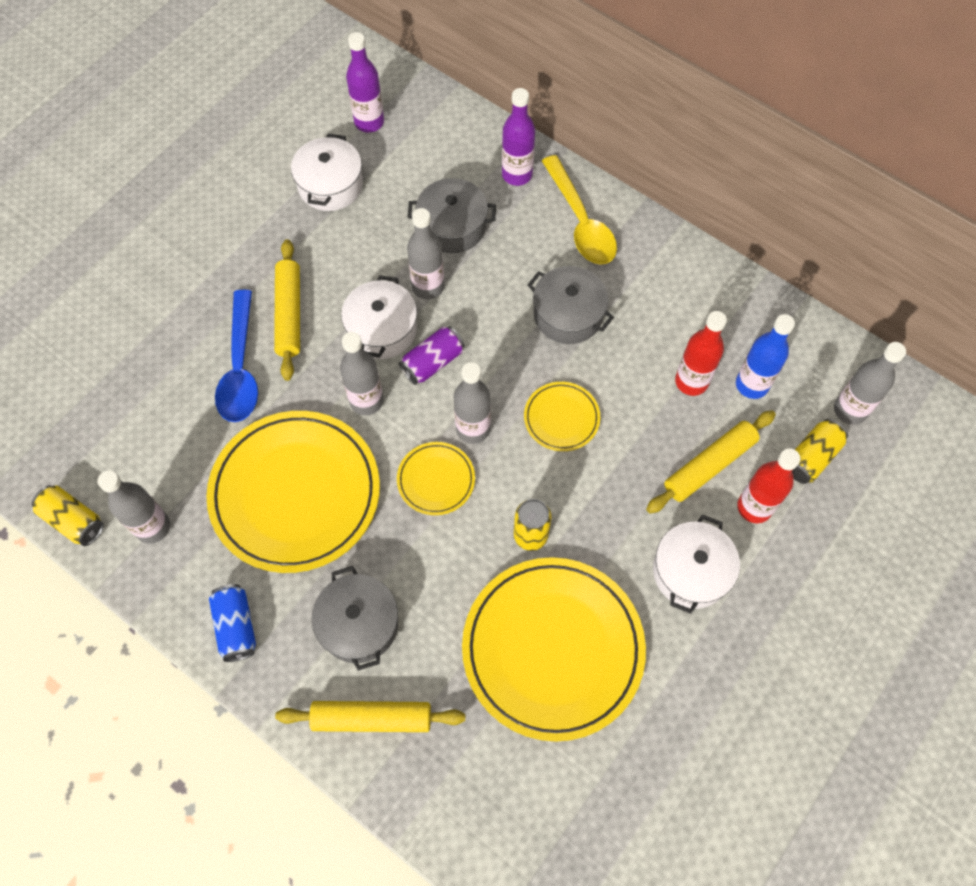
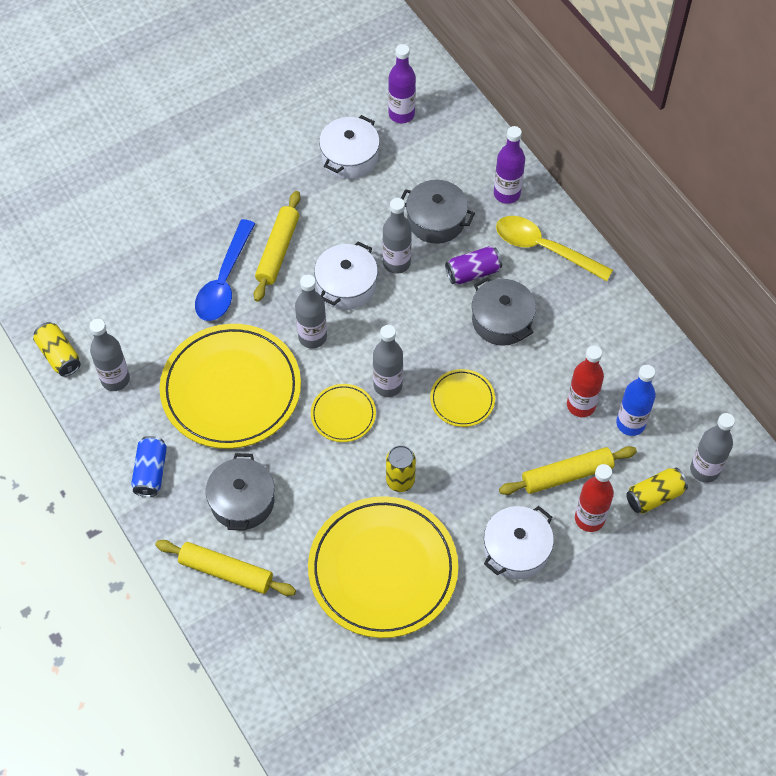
camera: 20 degrees right, 5 degrees down
purple can [399,326,464,385] -> purple can moved to [445,246,502,284]
yellow spoon [542,155,617,265] -> yellow spoon turned 120 degrees clockwise [496,216,613,281]

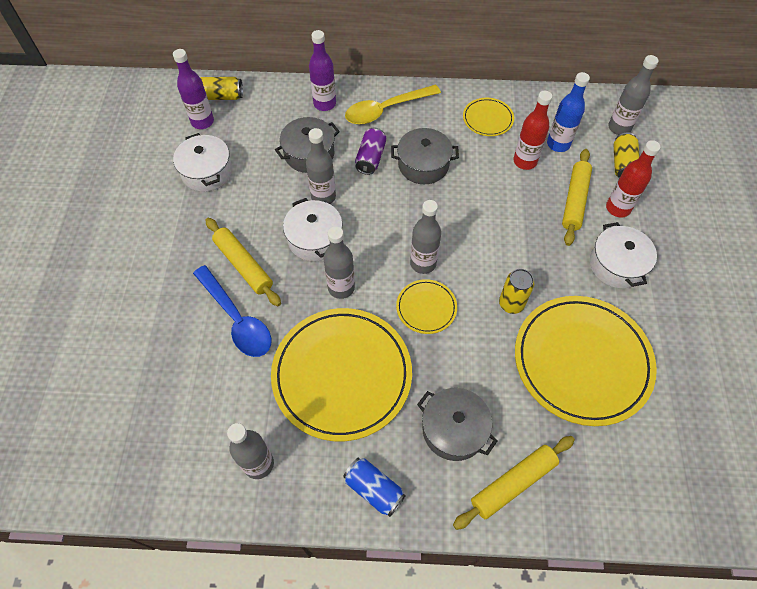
camera: 55 degrees left, 0 degrees up
yellow can [33,322,81,377] -> yellow can moved to [200,77,243,100]
yellow plate [430,369,495,427] -> yellow plate moved to [463,98,514,136]

